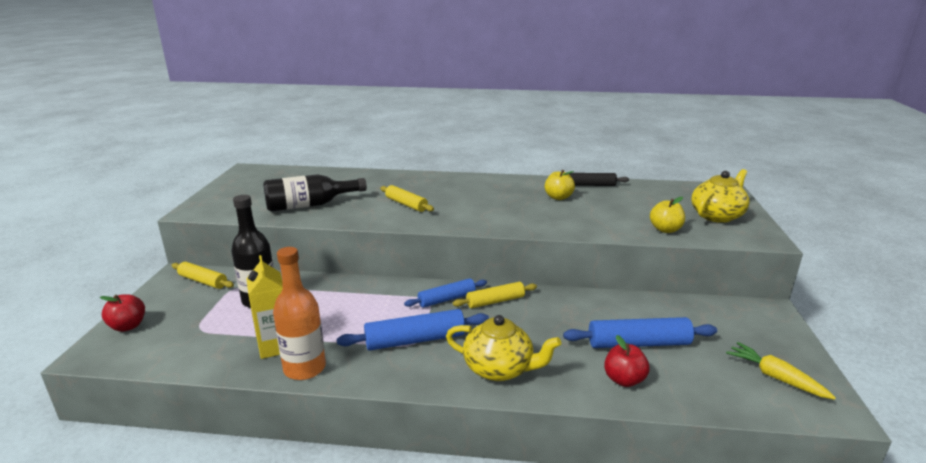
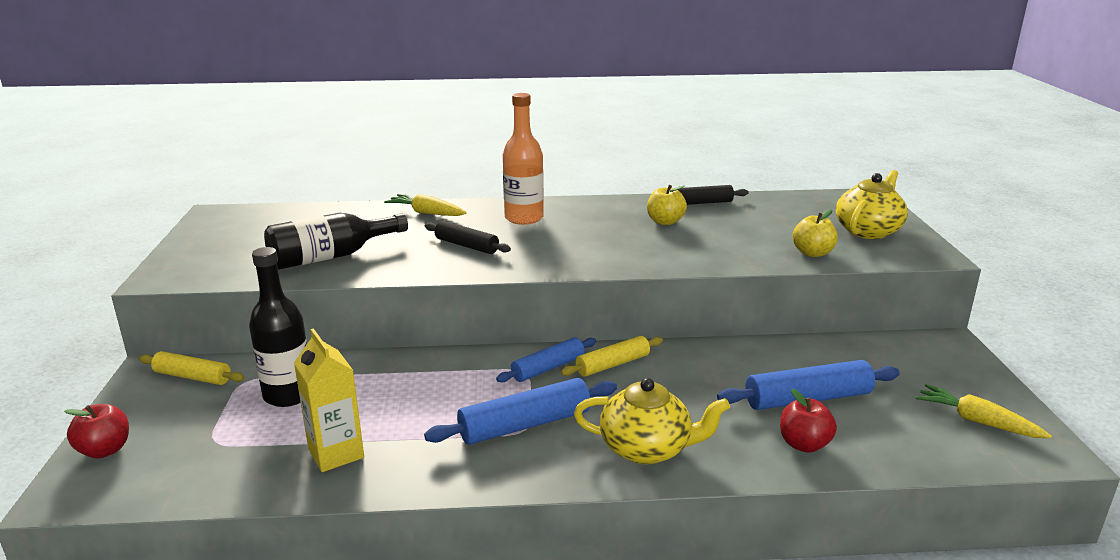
camera: 10 degrees left, 0 degrees up
orange bottle [273,247,326,380] -> orange bottle moved to [503,93,544,225]
yellow rolling pin [380,185,434,212] -> black rolling pin [425,221,511,254]
none -> yellow carrot [384,194,467,216]

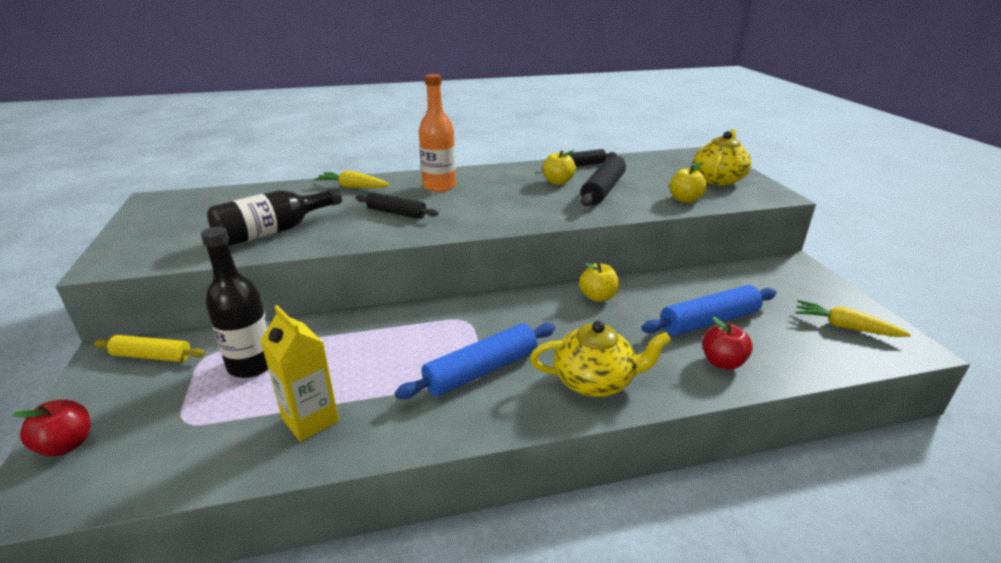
camera: 10 degrees left, 5 degrees up
blue rolling pin [496,338,596,382] -> none
yellow rolling pin [561,336,663,377] -> none
none -> yellow apple [579,263,620,302]
none -> black rolling pin [580,156,626,206]

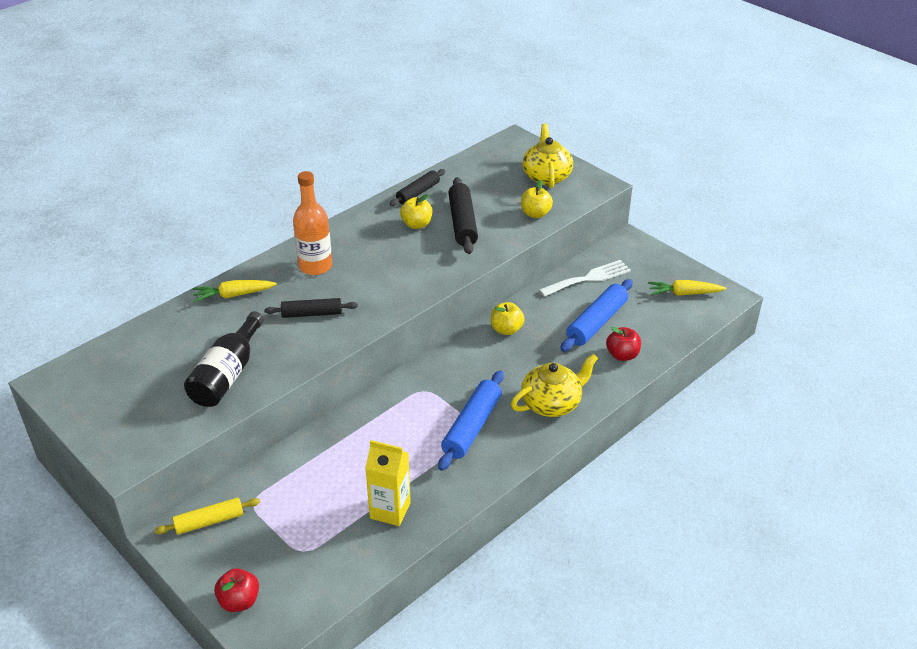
camera: 30 degrees left, 10 degrees up
black bottle [201,227,269,378] -> none
none -> white fork [539,260,631,297]

